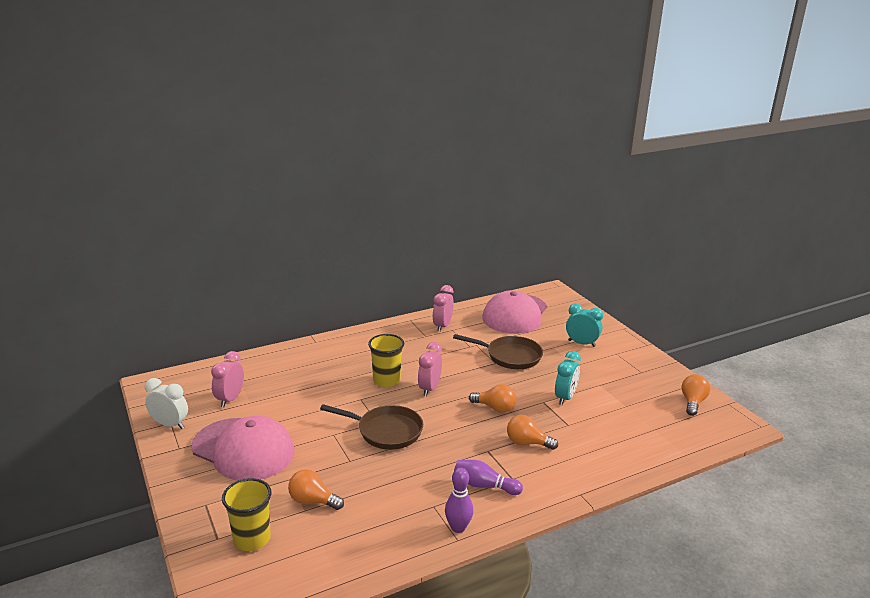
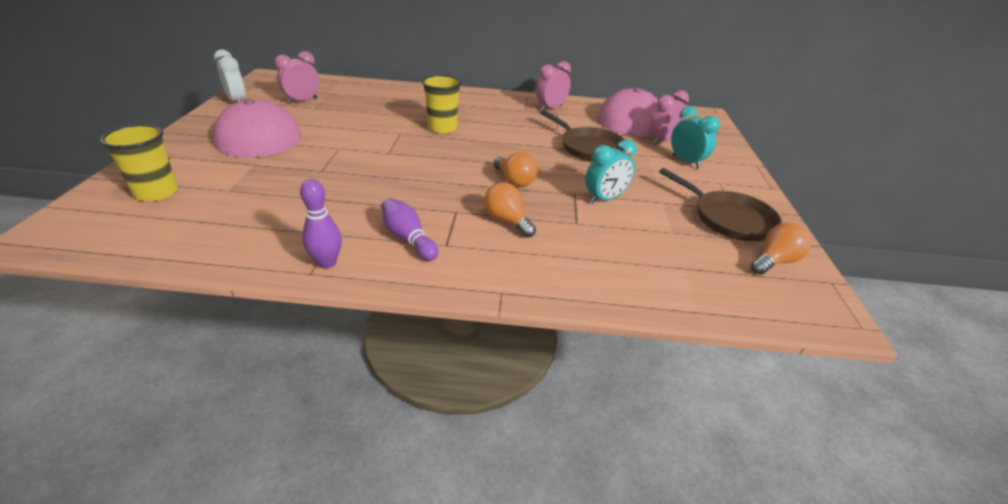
camera: 30 degrees right, 10 degrees up
orange light bulb [288,469,344,510] -> none
brown pan [320,404,423,450] -> brown pan moved to [659,168,782,241]
pink clock [418,342,442,396] -> pink clock moved to [650,90,689,145]

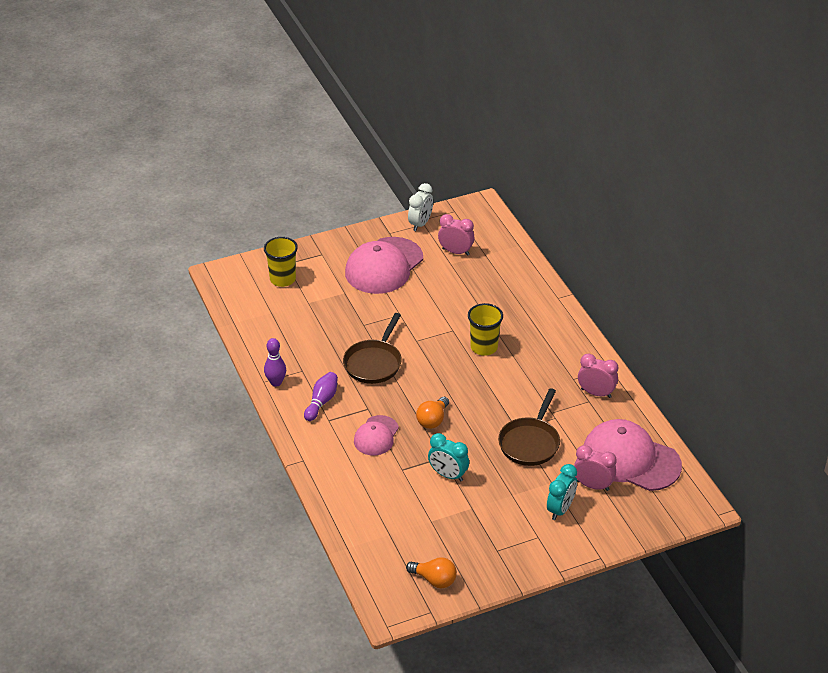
camera: 65 degrees right, 5 degrees up
orange light bulb [484,182,536,238] -> pink cap [354,415,399,455]
brown pan [659,168,782,241] -> brown pan moved to [343,313,402,384]

